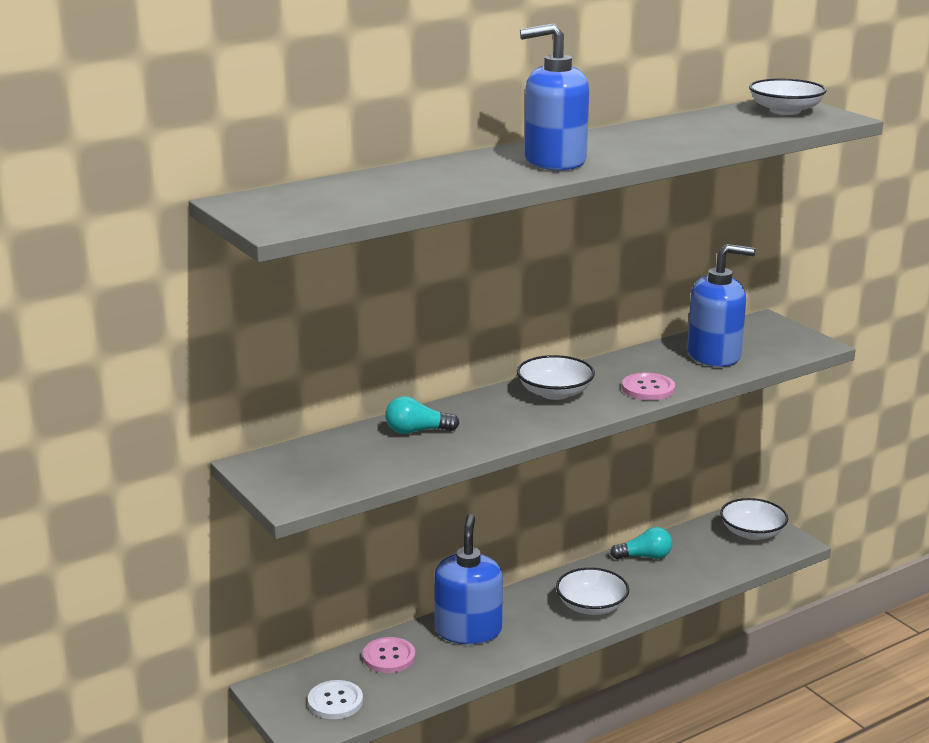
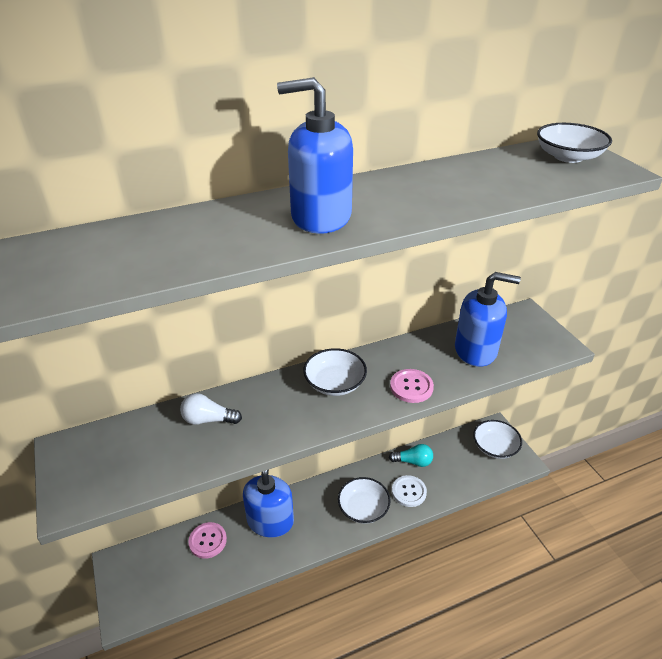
camera: 10 degrees right, 15 degrees up
white button [308,680,363,719] -> white button moved to [392,475,427,507]
turquoise light bulb [385,396,460,434] -> white light bulb [180,393,242,425]

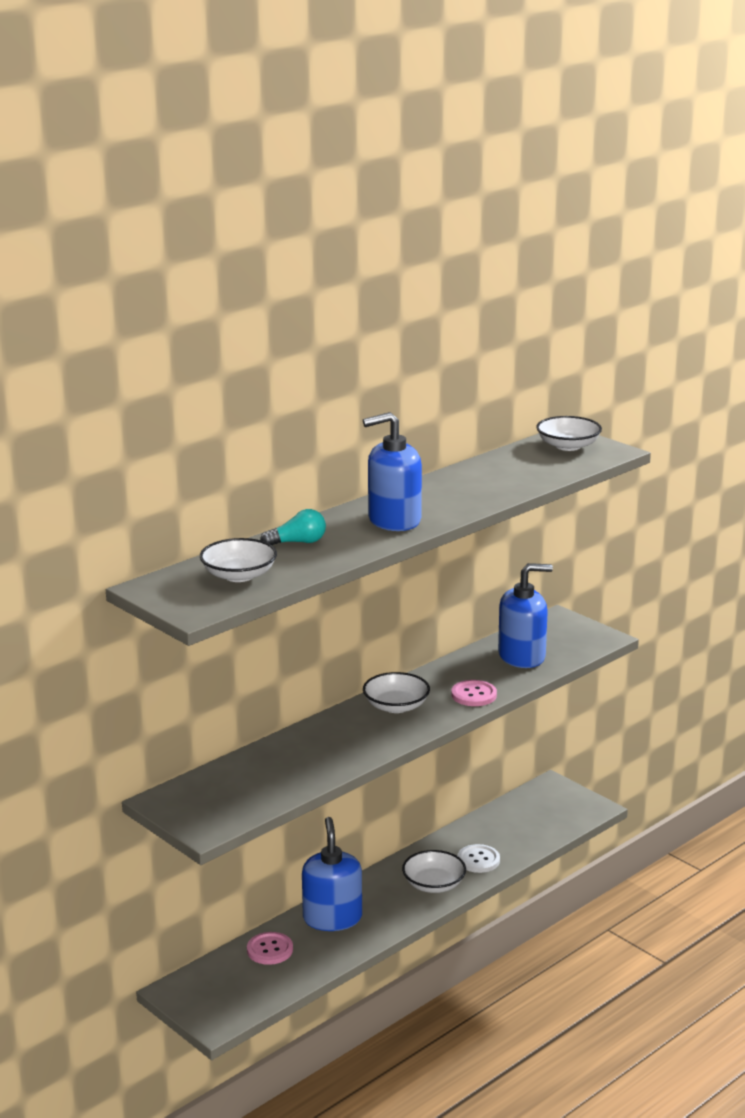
camera: 20 degrees left, 15 degrees down
white light bulb [180,393,242,425] -> none
turquoise light bulb [389,444,433,467] -> turquoise light bulb moved to [260,509,326,545]
white bowl [473,420,522,459] -> white bowl moved to [200,538,277,582]

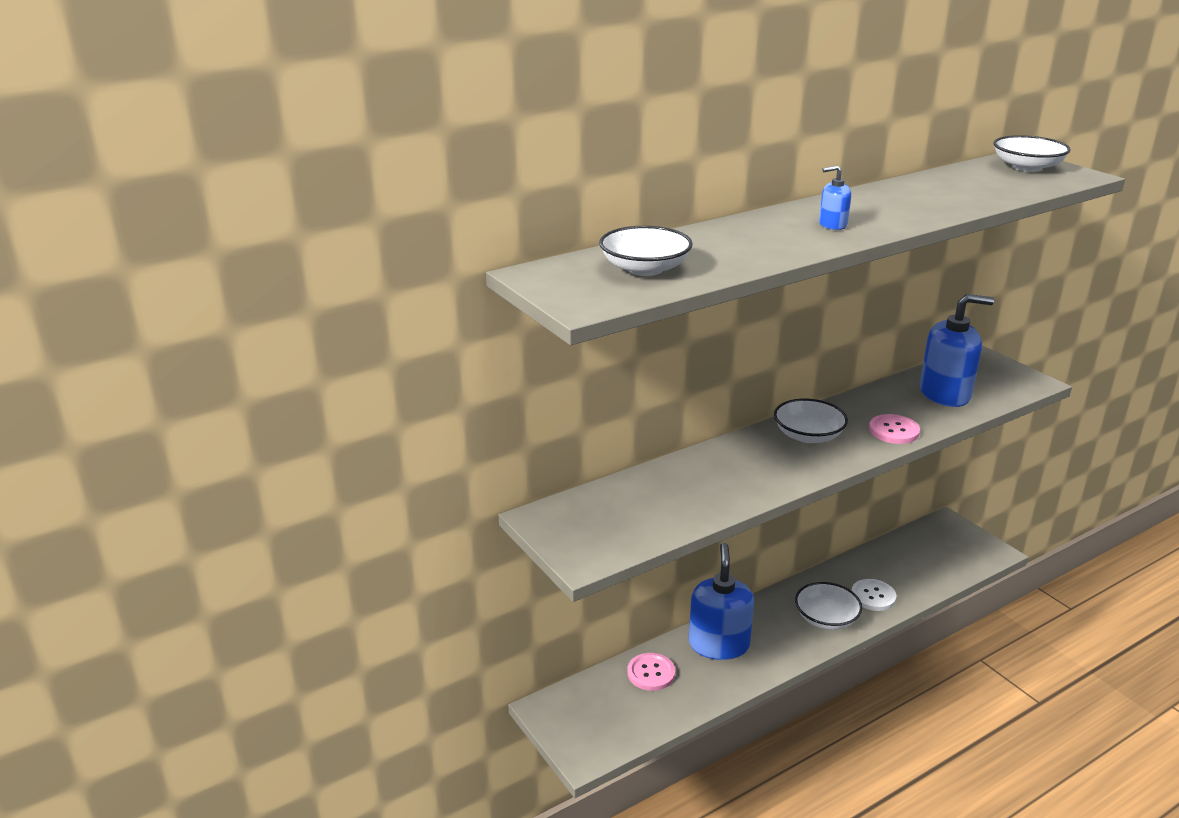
camera: 10 degrees right, 5 degrees up
turquoise light bulb [260,509,326,545] -> none
blue soap dispenser [363,412,422,531] -> blue soap dispenser [819,165,851,230], size x0.46

